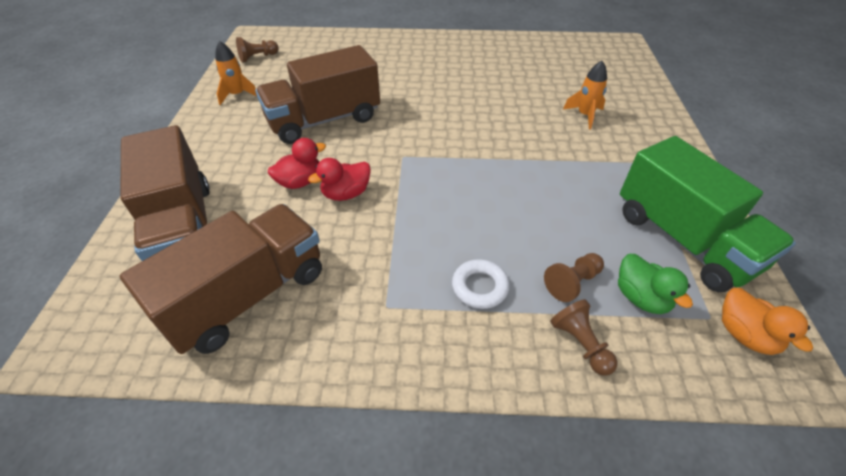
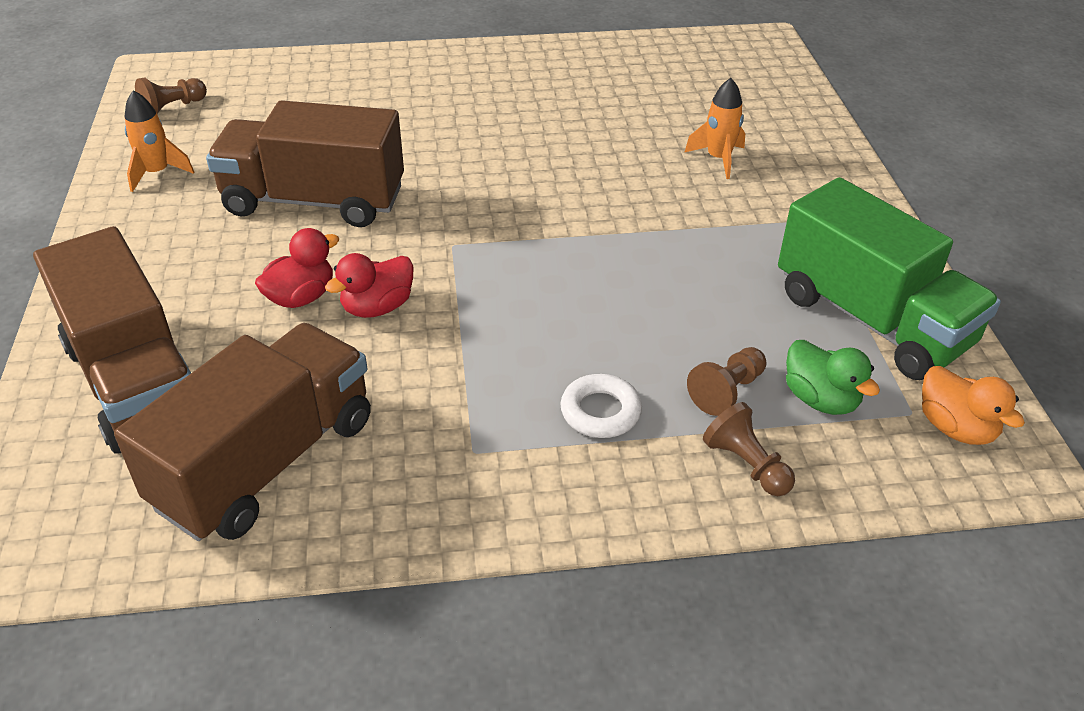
camera: 10 degrees left, 5 degrees down
brown truck [255,45,380,144] -> brown truck turned 45 degrees clockwise [206,100,404,227]

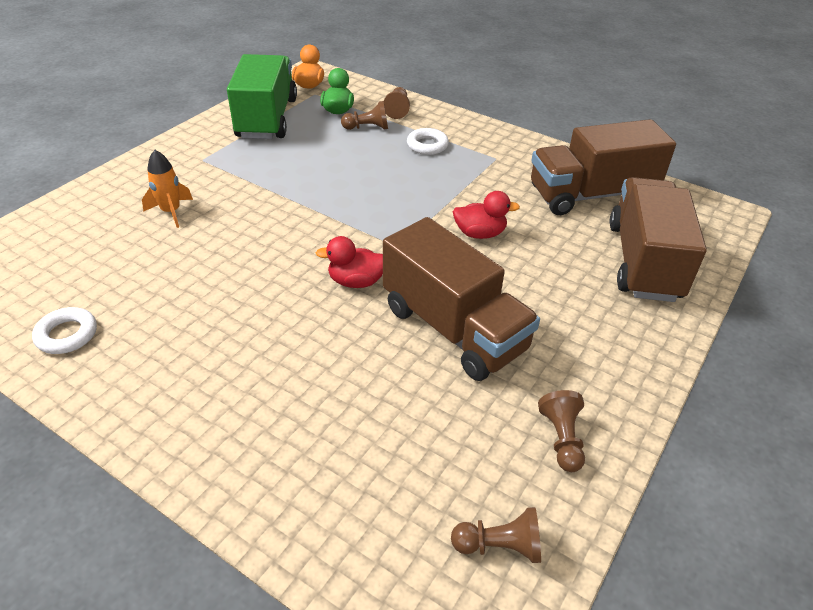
camera: 140 degrees left, 0 degrees up
orange rocket [124,90,194,192] -> brown pawn [538,390,585,472]
red duck [255,228,339,308] -> red duck moved to [316,236,383,288]
none -> white ring [32,307,97,354]

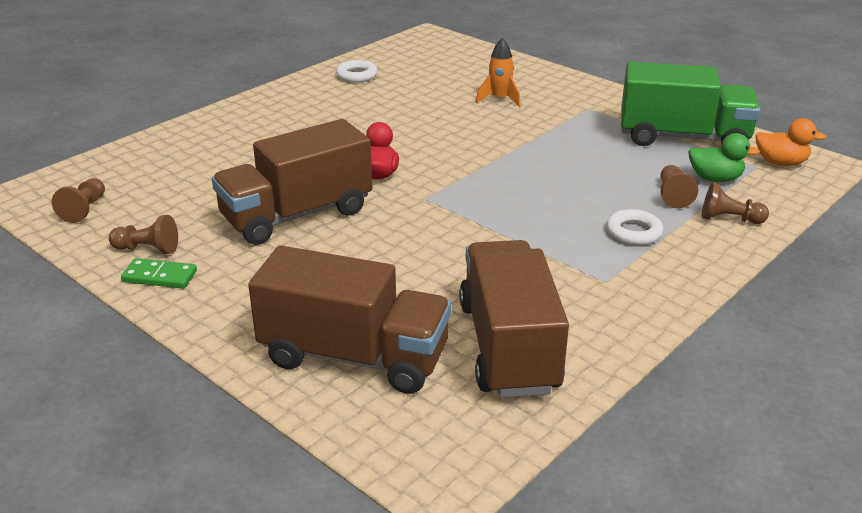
camera: 100 degrees right, 10 degrees down
red duck [453,191,520,239] -> none
none -> green domino [121,258,197,289]

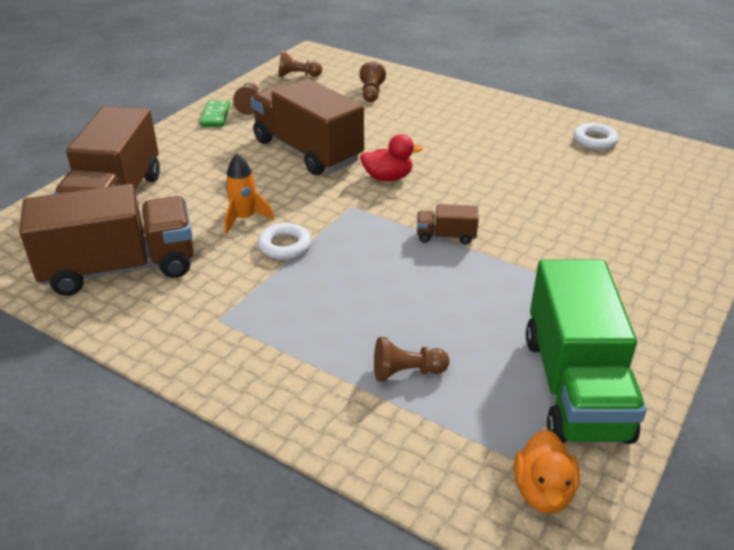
camera: 80 degrees right, 5 degrees up
orange rocket [476,38,521,107] -> orange rocket moved to [224,154,274,234]
white ring [606,209,663,245] -> white ring moved to [258,223,312,260]
green duck [688,133,760,182] -> none
brown pawn [702,182,769,224] -> brown pawn moved to [359,62,386,102]
none -> brown truck [417,204,479,245]

